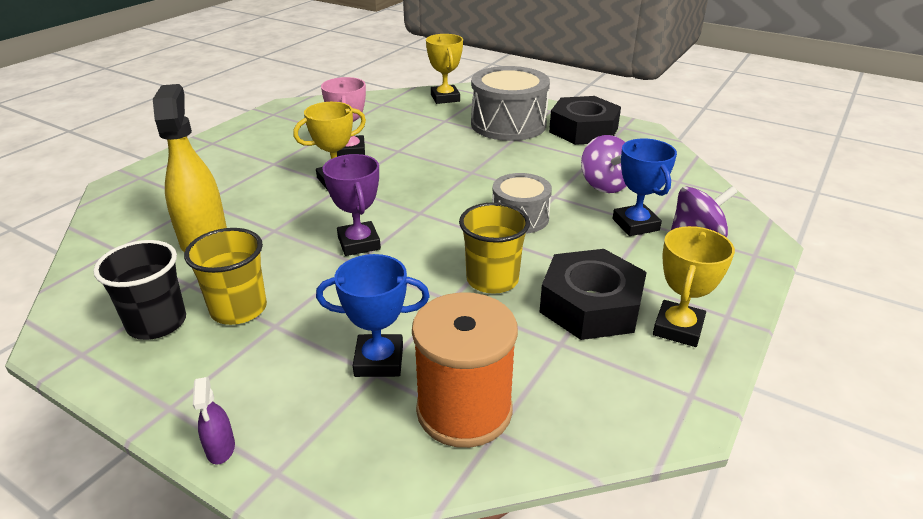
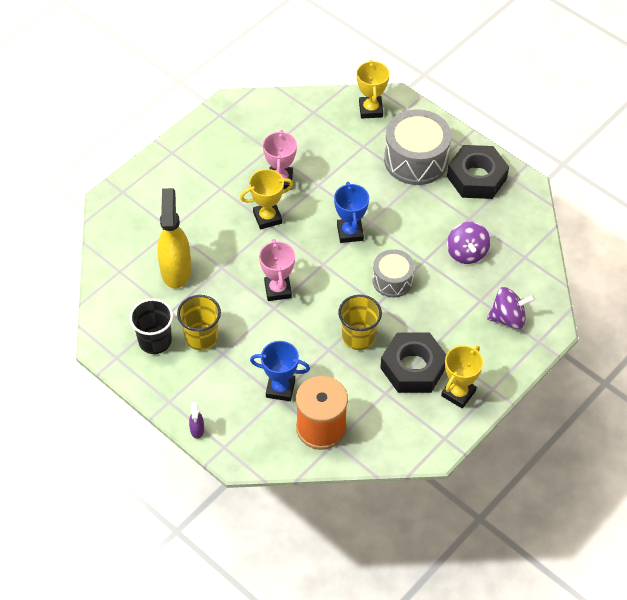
camera: 10 degrees right, 20 degrees up
purple trophy [322,154,381,256] -> pink trophy [259,239,295,301]
blue trophy [613,138,677,236] -> blue trophy moved to [334,182,369,243]

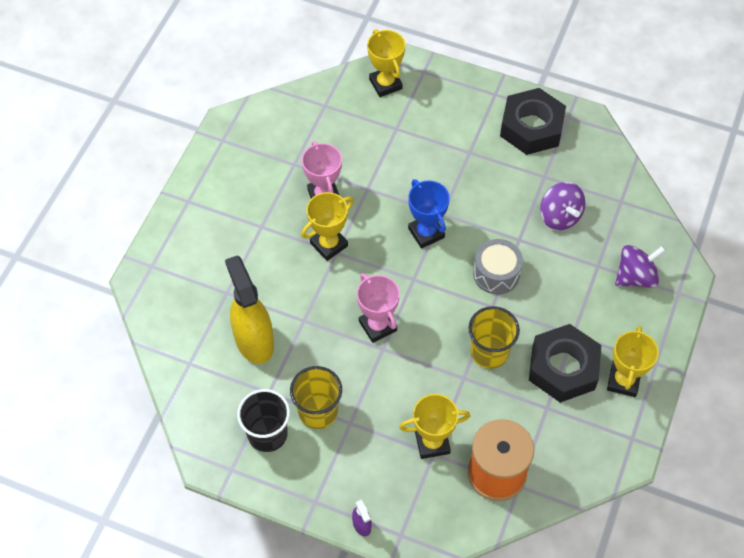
camera: 20 degrees left, 5 degrees up
blue trophy [250,341,310,401] -> yellow trophy [399,394,470,459]
grey drum [384,109,452,185] -> none

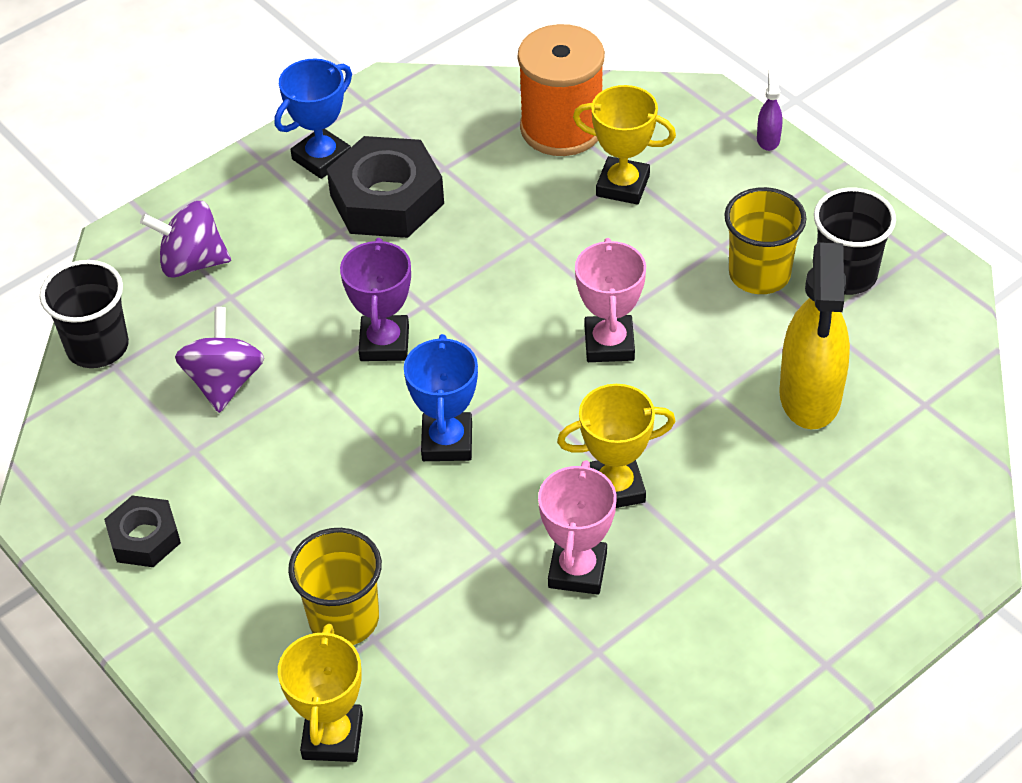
camera: 150 degrees left, 10 degrees down
yellow cup [468,306,520,369] -> yellow cup moved to [288,528,382,645]
grey drum [473,239,523,295] -> purple trophy [340,238,411,361]
black nut [500,88,566,155] -> black nut [104,495,181,567], size x0.57
yellow trophy [607,326,659,397] -> blue trophy [275,59,352,179]
none -> black cup [40,260,129,368]

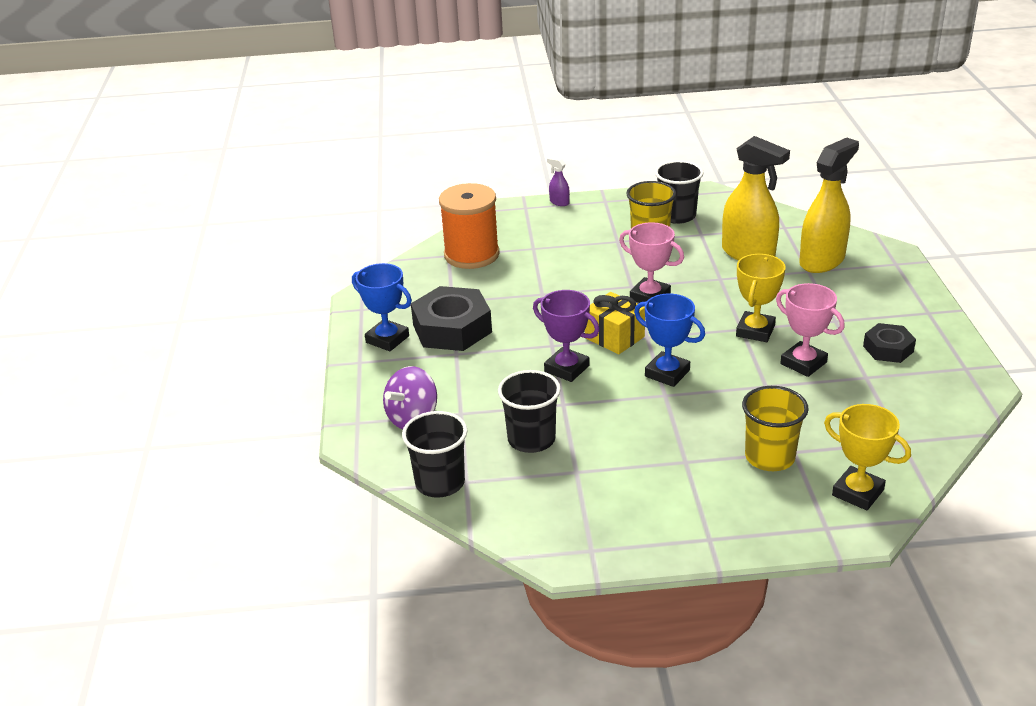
camera: 55 degrees left, 15 degrees down
black nut [104,495,181,567] -> black nut moved to [863,323,916,363]
purple spinning top [175,307,264,413] -> black cup [498,370,561,453]
blue trophy [275,59,352,179] -> blue trophy turned 45 degrees counterclockwise [352,263,412,351]
yellow trophy [573,85,676,205] -> none
none -> yellow gift [585,292,645,354]
none -> yellow spray bottle [799,138,859,273]

